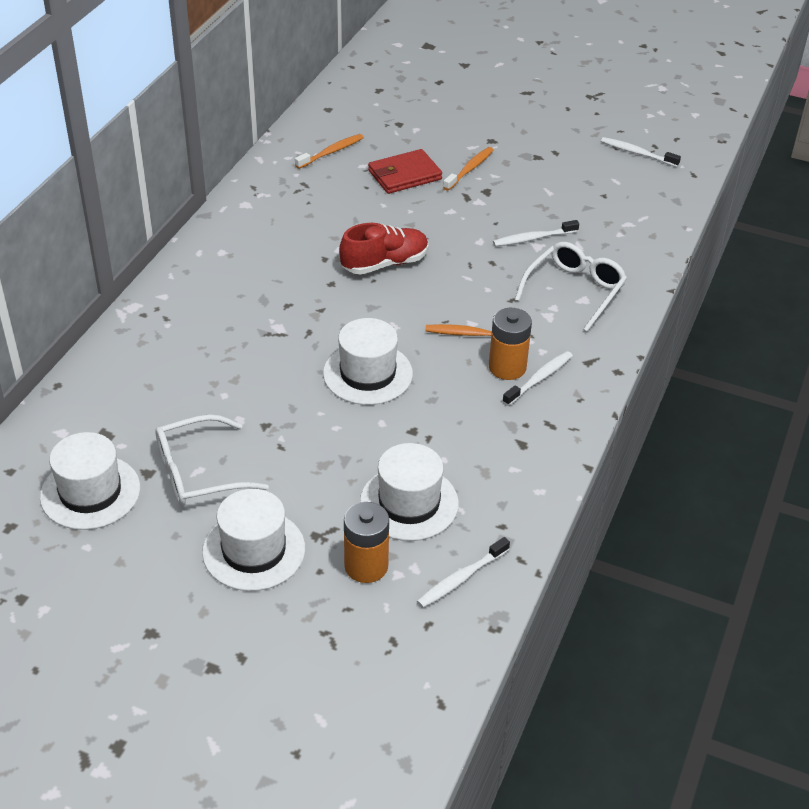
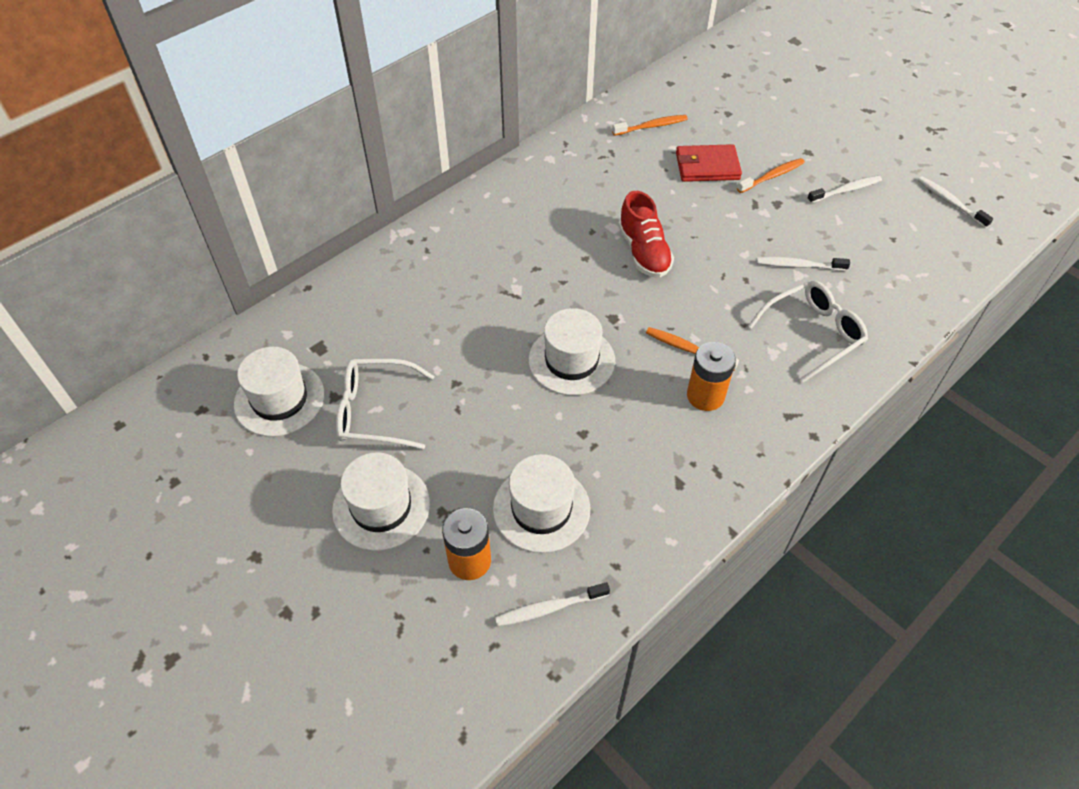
camera: 25 degrees right, 10 degrees up
red shoe [339,223,428,275] -> red shoe turned 75 degrees clockwise [618,191,674,278]
white toothbrush [502,351,573,406] -> white toothbrush moved to [807,175,882,203]

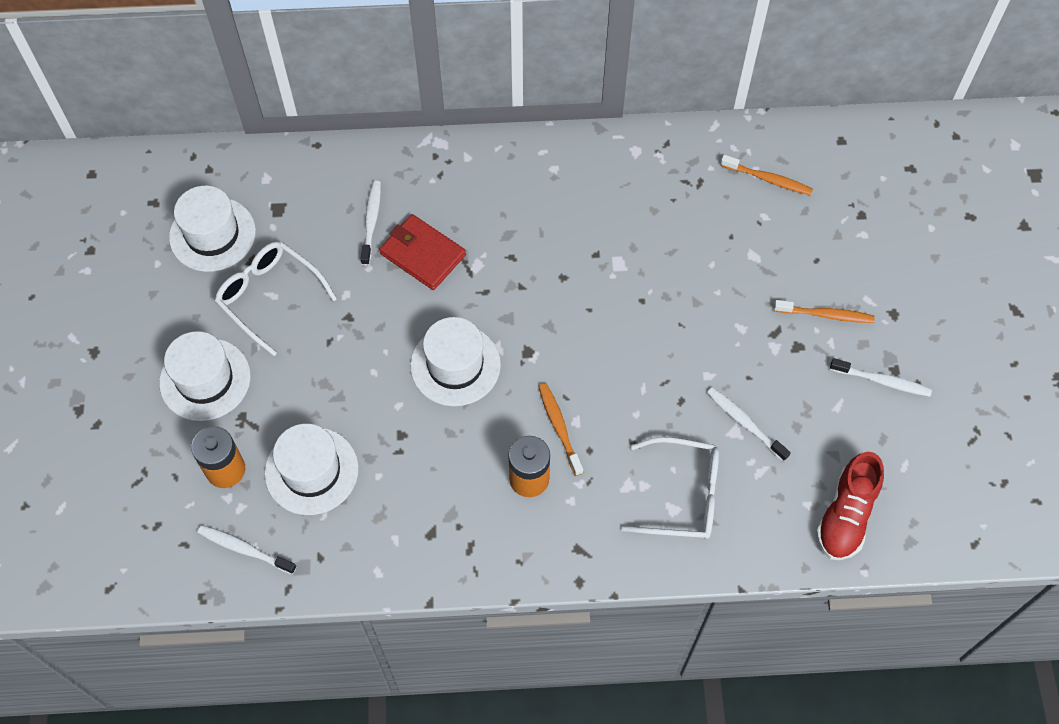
camera: 40 degrees right, 10 degrees up
red shoe [618,191,674,278] -> red shoe moved to [816,452,884,560]
red wallet [676,144,742,182] -> red wallet moved to [379,214,466,290]
white toothbrush [918,176,993,228] -> white toothbrush moved to [361,181,381,265]

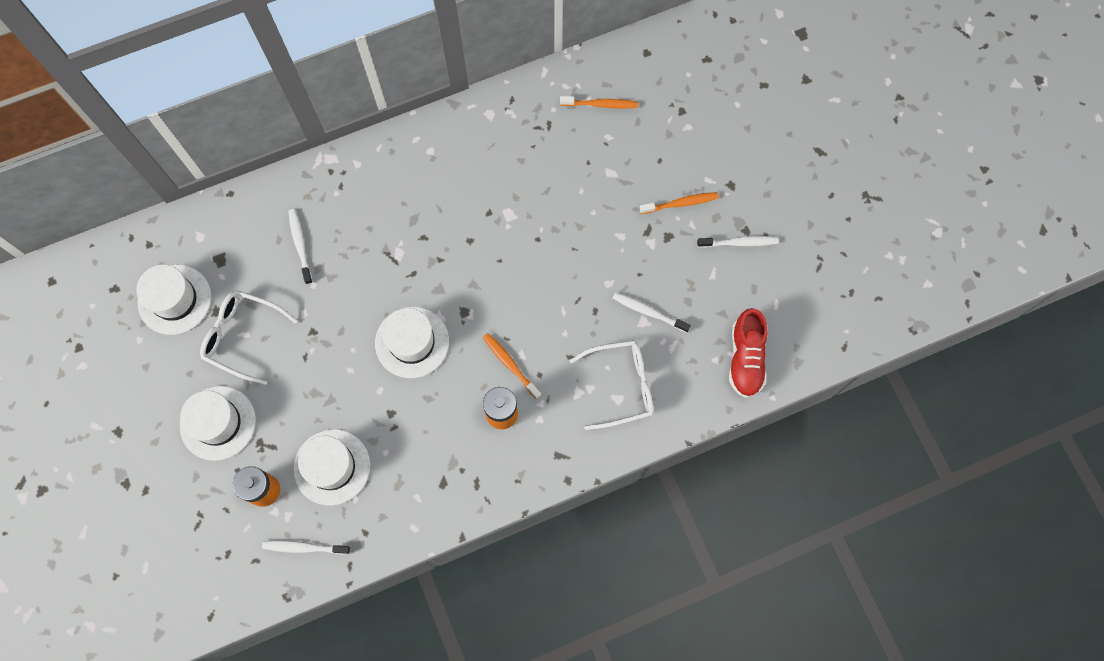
camera: 20 degrees left, 10 degrees up
red wallet [379,214,466,290] -> none

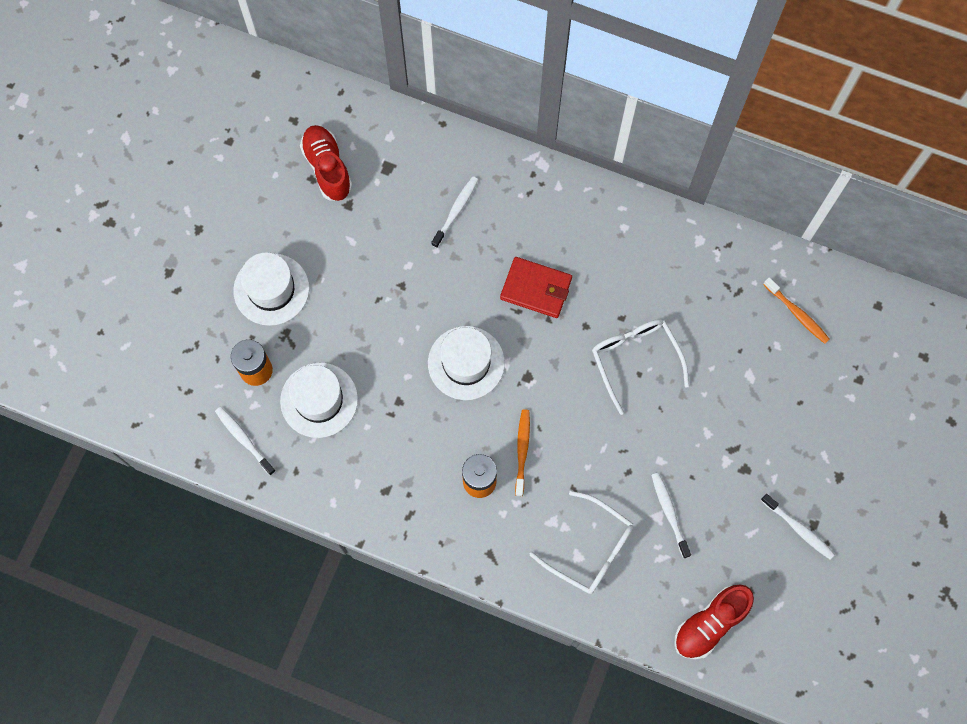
camera: 45 degrees right, 0 degrees up
white hat [136,265,211,335] -> red shoe [300,125,352,201]
white glasses [200,290,298,385] -> white glasses moved to [592,319,689,415]
orange toothbrush [640,192,719,214] -> none
none -> red wallet [500,257,572,318]

